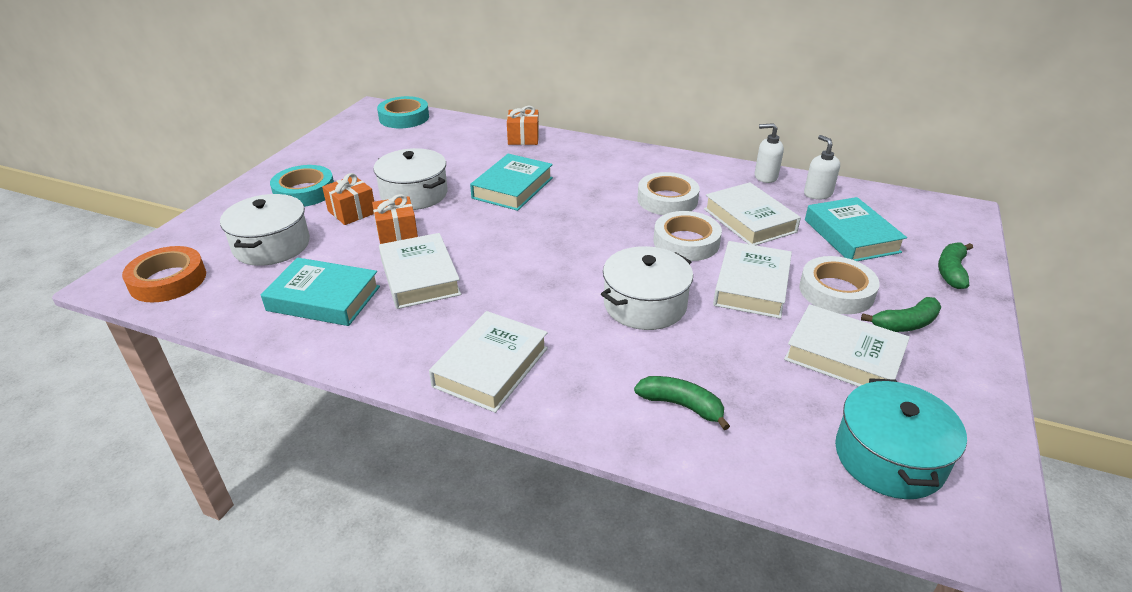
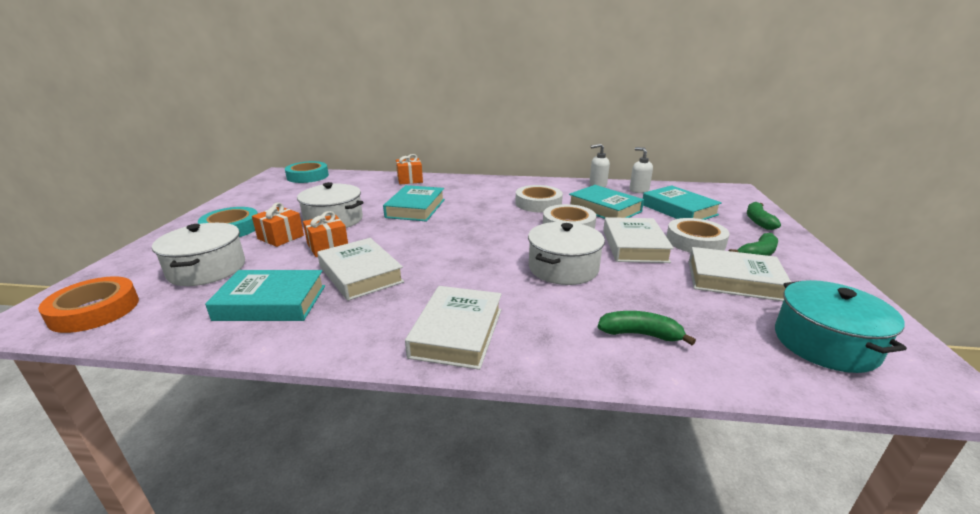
camera: 15 degrees left, 10 degrees down
white book [704,182,801,245] -> turquoise book [569,185,644,219]

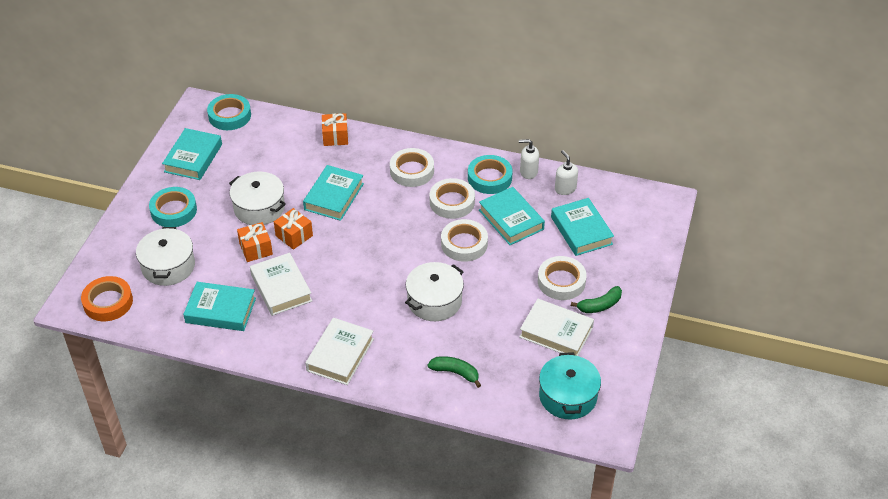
camera: 10 degrees right, 20 degrees up
orange gift [252,202,304,247] -> orange gift moved to [274,208,313,250]
white book [603,217,674,263] -> none
green banana [747,202,781,230] -> none
none -> turquoise book [162,128,222,180]
none -> white tape [390,148,434,187]
none -> turquoise tape [468,155,513,194]

